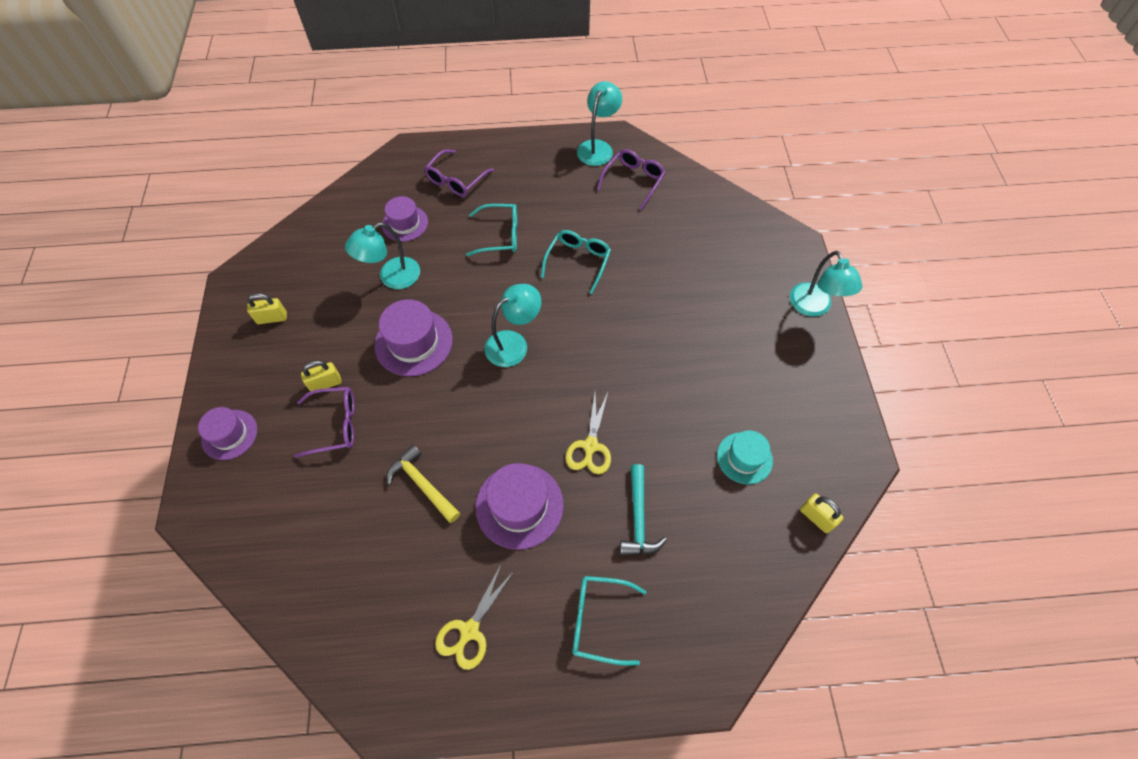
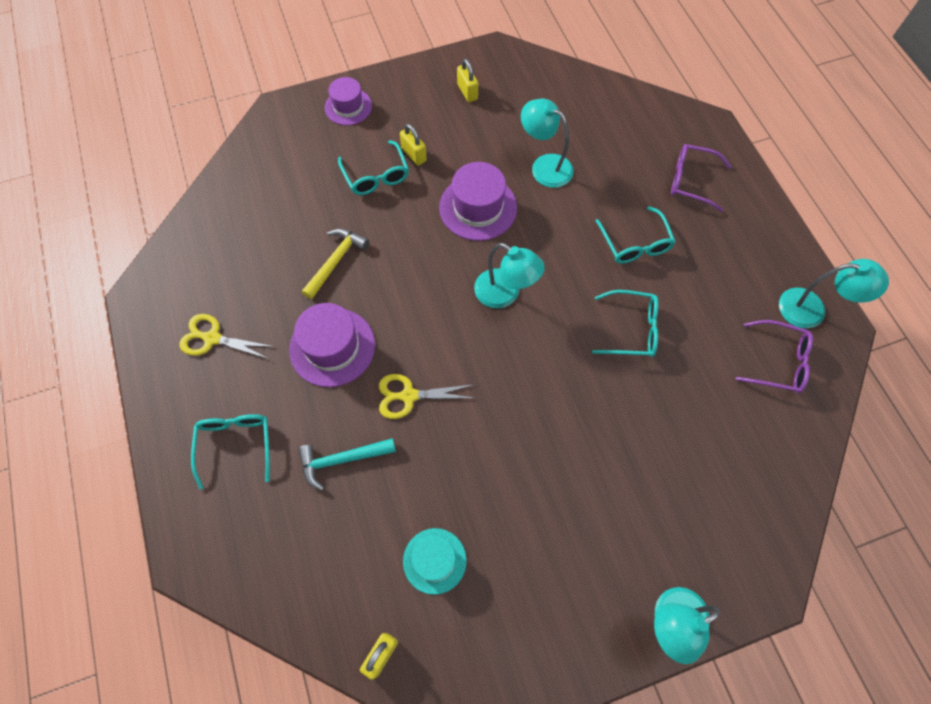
camera: 75 degrees right, 5 degrees up
purple glasses [294,387,355,458] -> turquoise glasses [338,140,409,195]
purple hat [382,196,428,242] -> none

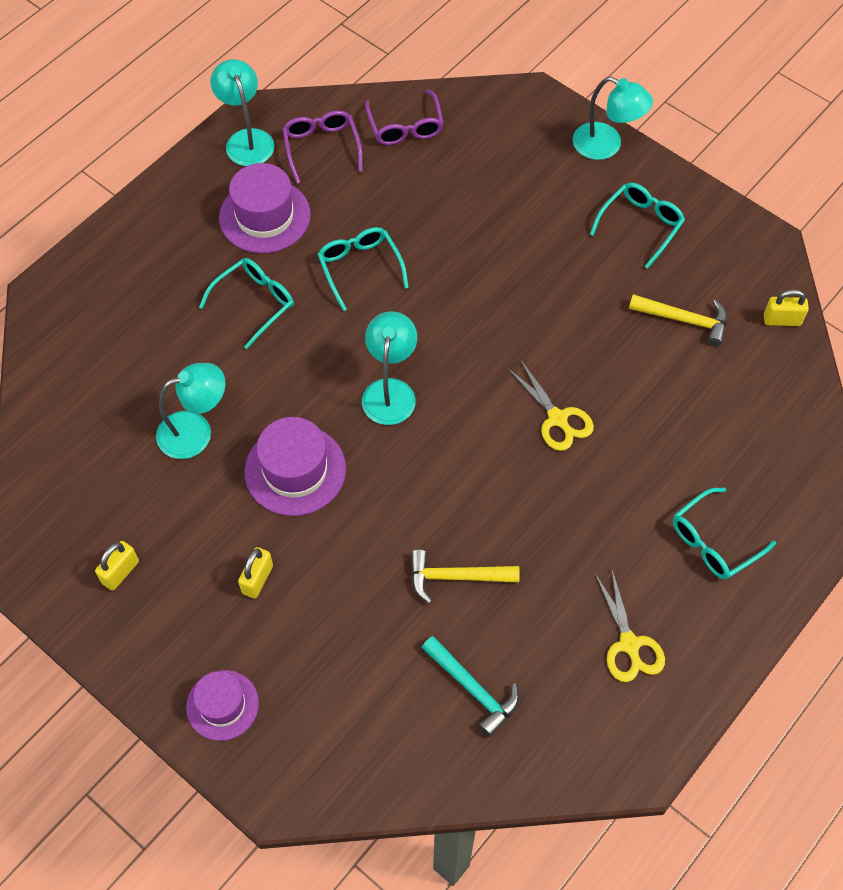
camera: 120 degrees left, 5 degrees down
purple hat [289,303,375,387] -> purple hat moved to [219,163,311,253]
turquoise hammer [298,438,396,491] -> turquoise hammer moved to [422,636,519,737]
turquoise glasses [338,140,409,195] -> turquoise glasses moved to [590,183,685,269]
turquoise hat [403,528,467,595] -> yellow hammer [629,294,727,346]
turquoise lamp [521,99,574,188] -> turquoise lamp turned 120 degrees counterclockwise [156,363,225,459]
purple glasses [671,144,732,212] -> purple glasses moved to [365,90,444,145]

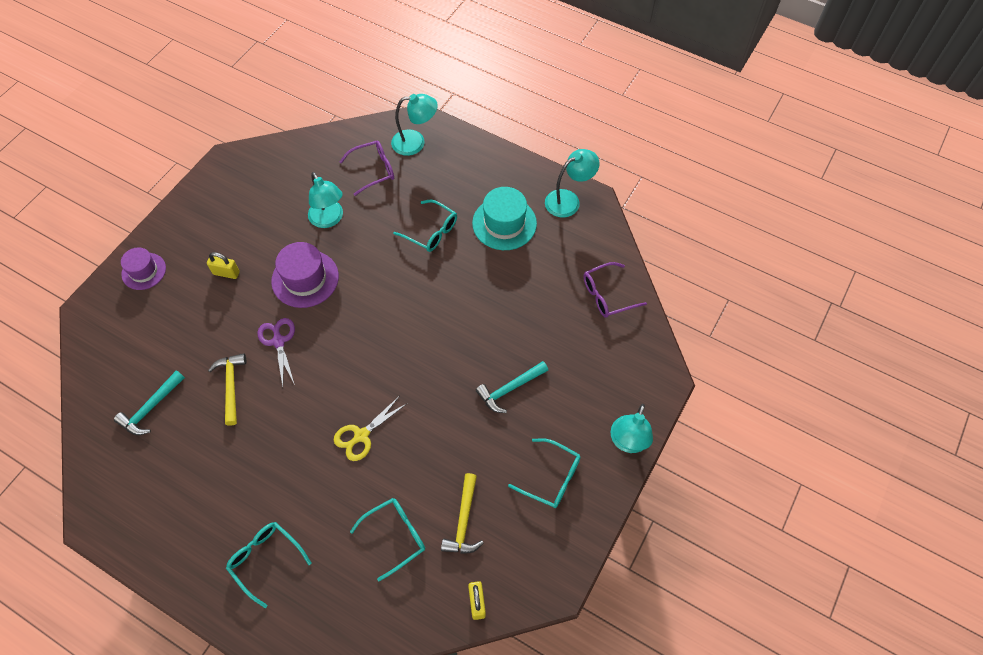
camera: 80 degrees right, 0 degrees up
yellow padlock [95,541,139,591] -> none
purple hat [219,163,311,253] -> turquoise hat [472,187,537,250]
purple glasses [282,110,363,184] -> purple glasses moved to [339,140,394,196]
turquoise glasses [317,227,409,311] -> turquoise glasses moved to [350,498,425,581]
turquoise lamp [362,311,417,425] -> turquoise lamp moved to [391,94,438,156]
yellow scissors [595,570,665,682] -> none
none -> purple scissors [257,318,295,387]
none -> turquoise hammer [476,361,548,413]

